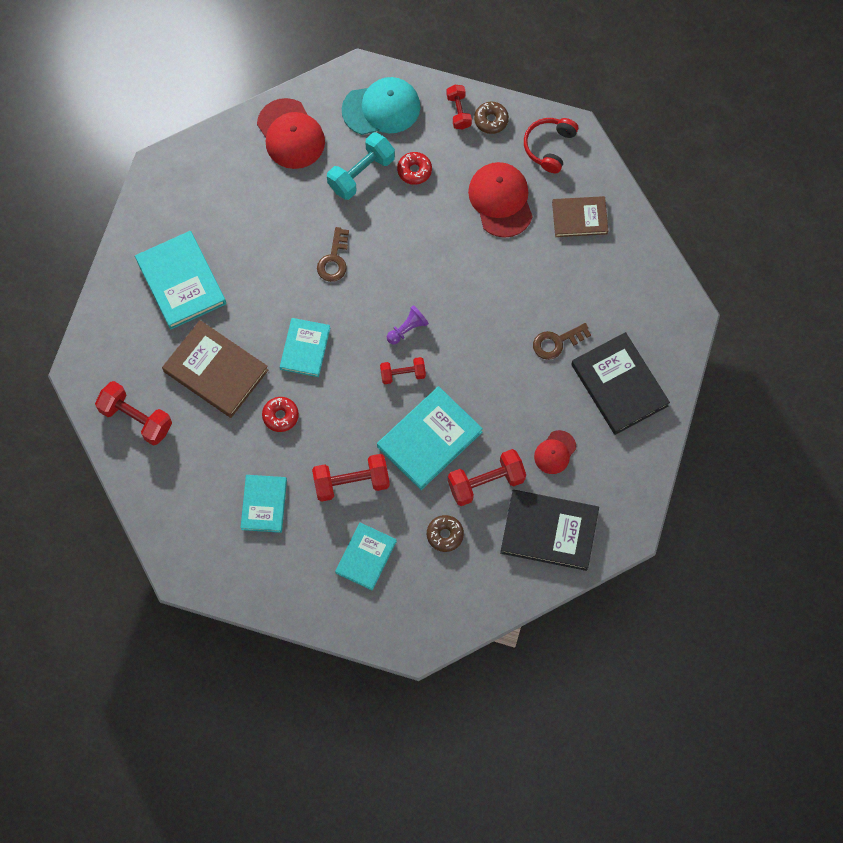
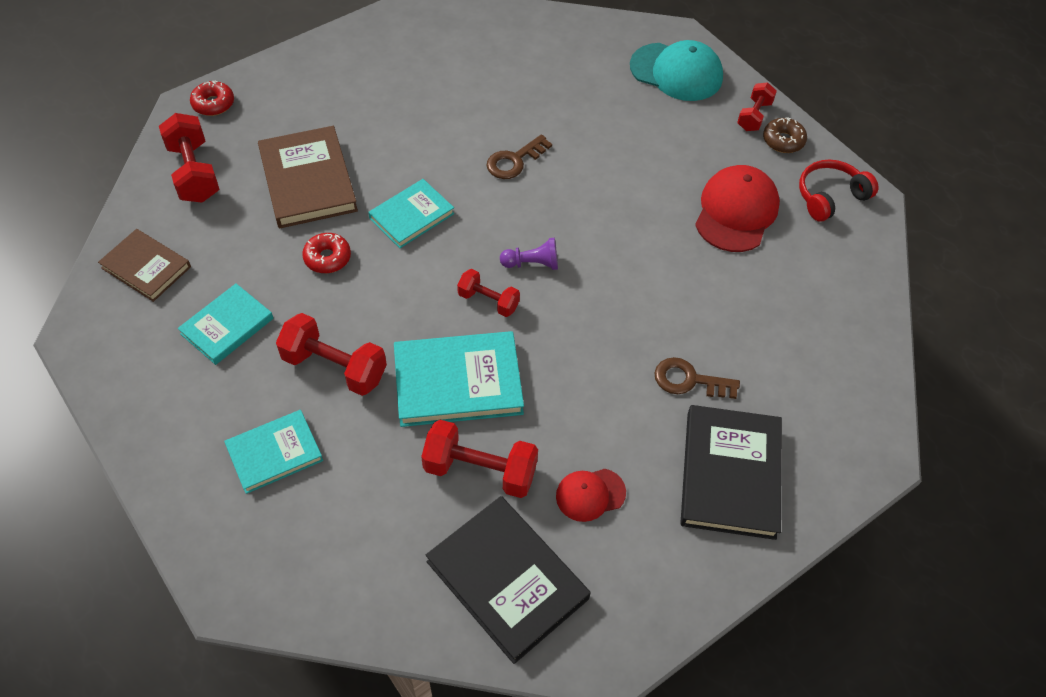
camera: 35 degrees right, 15 degrees down
turquoise book [135,231,226,330] -> none
red cap [257,98,325,169] -> none
turquoise dumbbell [327,132,395,200] -> none
red donut [397,152,432,185] -> red donut moved to [190,80,234,116]
brown donut [427,515,464,552] -> none
brown book [552,196,608,237] -> brown book moved to [98,229,191,302]

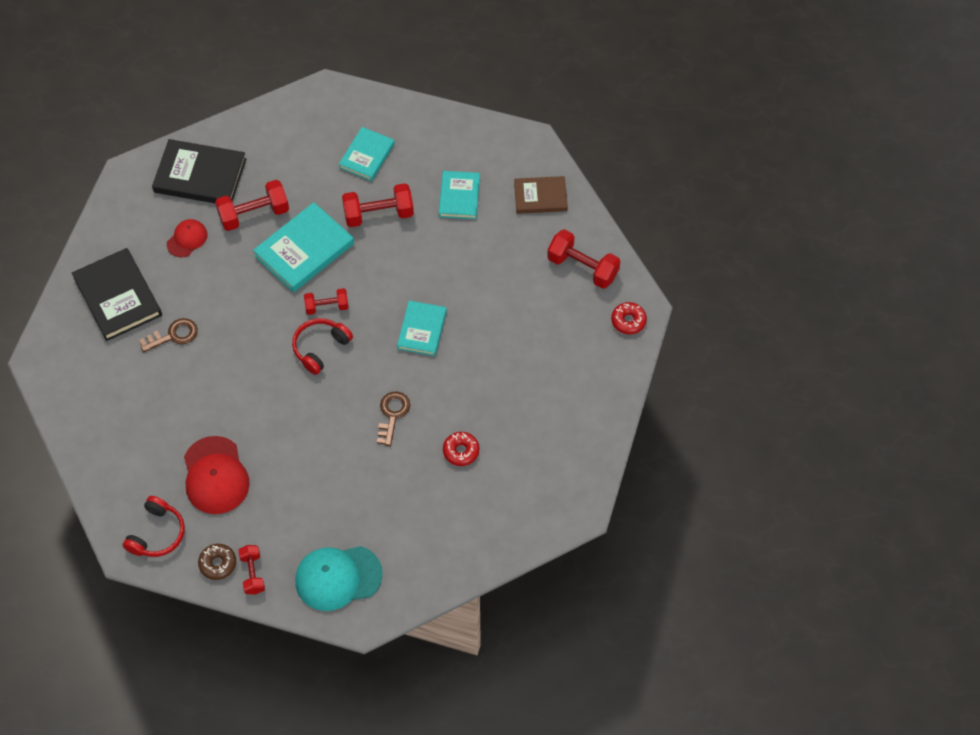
camera: 145 degrees right, 5 degrees up
brown book [258,126,358,228] -> none
red donut [302,233,351,273] -> red donut moved to [443,432,479,466]
purple pawn [500,237,558,270] -> red headphones [292,318,353,375]

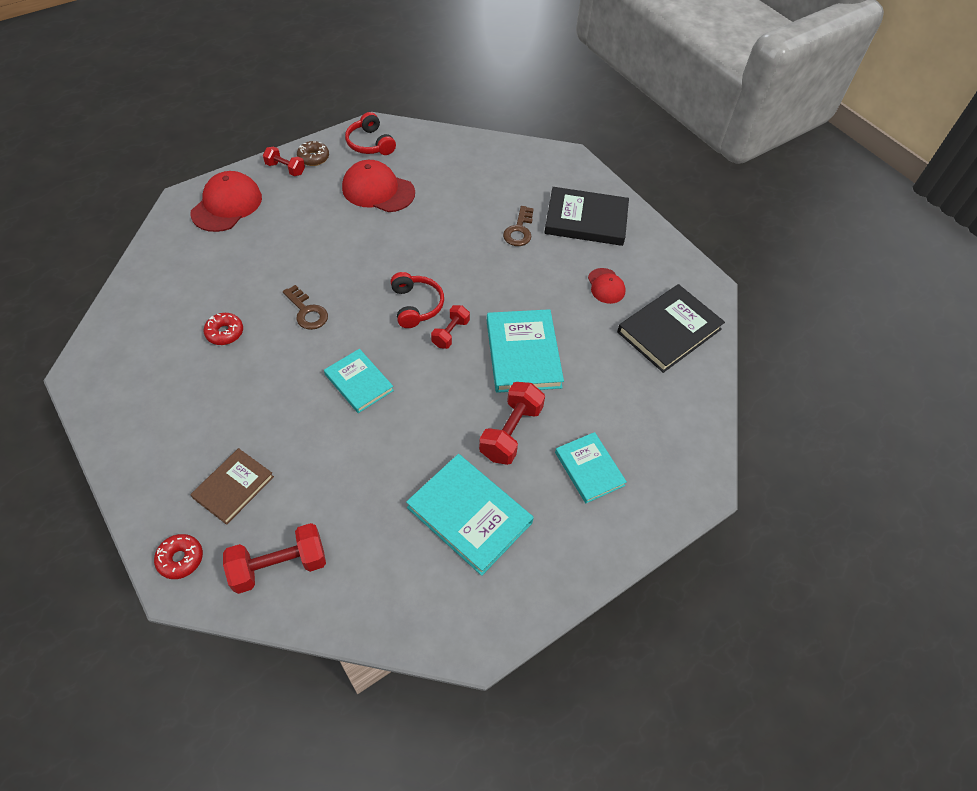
camera: 125 degrees right, 5 degrees down
red dumbbell [215,180,289,231] -> none
turquoise cap [295,546,383,611] -> red cap [190,171,262,232]
turquoise book [439,171,480,219] -> turquoise book [406,454,534,576], size x1.58
brown book [514,176,568,214] -> brown book moved to [190,448,274,525]

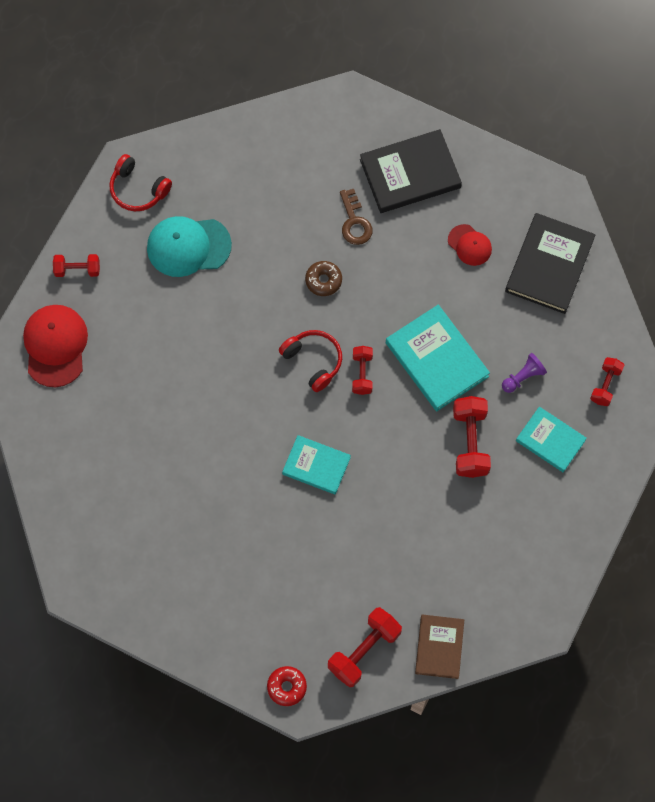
camera: 25 degrees left, 15 degrees up
brown book [190,448,274,525] -> brown book moved to [415,614,464,679]
red donut [204,313,243,345] -> none
brown key [283,285,328,330] -> none
brown donut [297,141,329,166] -> brown donut moved to [305,261,342,296]
red cap [342,160,415,212] -> turquoise cap [147,216,232,277]
turquoise book [406,454,534,576] -> none
none -> purple pawn [502,353,547,393]
none -> red dumbbell [590,357,624,406]

